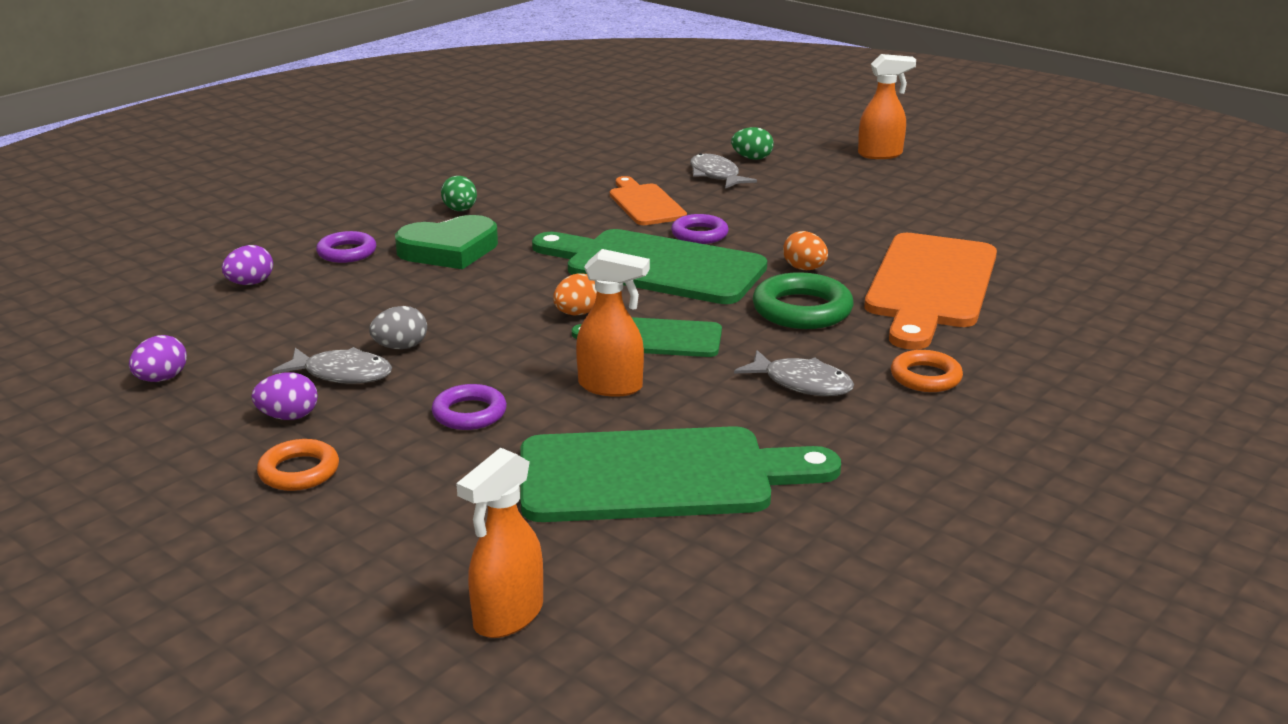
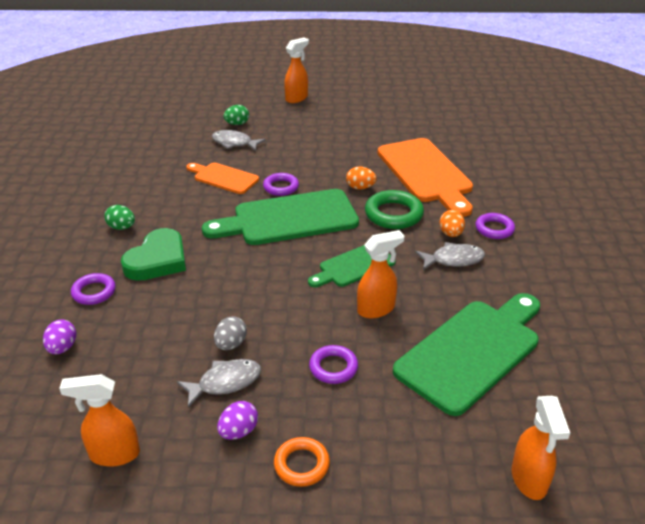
camera: 40 degrees left, 10 degrees up
purple egg [129,335,187,382] -> orange spray bottle [59,374,140,467]
orange egg [553,273,597,315] -> orange egg moved to [439,210,465,237]
orange ring [891,350,963,392] -> purple ring [475,213,515,239]

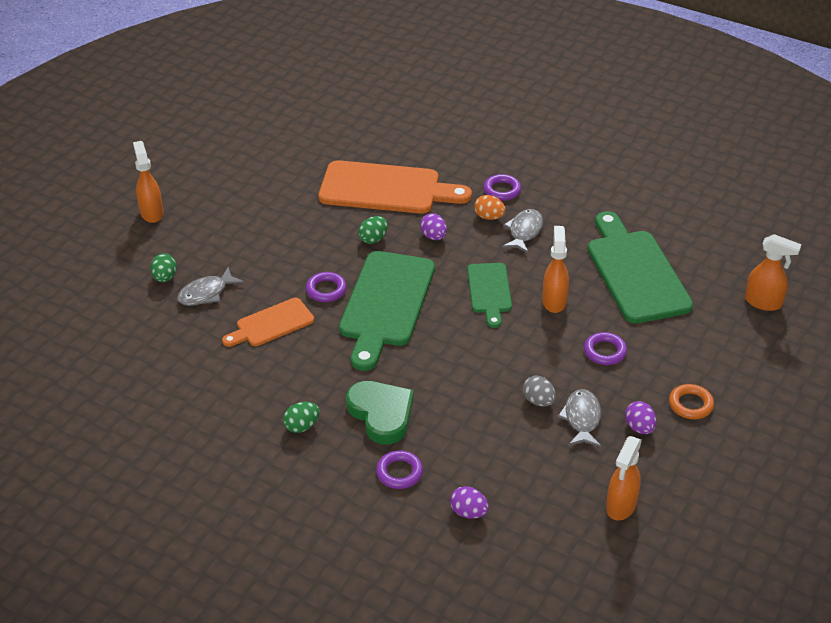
camera: 60 degrees left, 5 degrees up
orange egg [346,166,377,190] -> green egg [359,216,388,244]
green ring [365,190,424,229] -> purple egg [420,213,447,240]

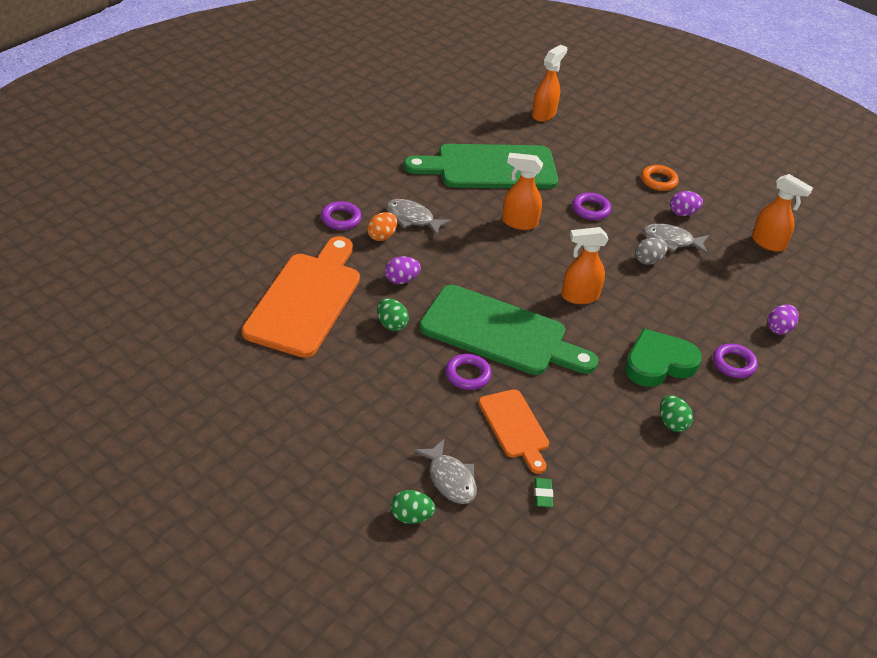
camera: 85 degrees left, 0 degrees up
orange spray bottle [133,141,163,223] -> orange spray bottle moved to [562,227,609,304]
green cutting board [467,263,512,328] -> none
none -> green eraser [534,478,553,507]

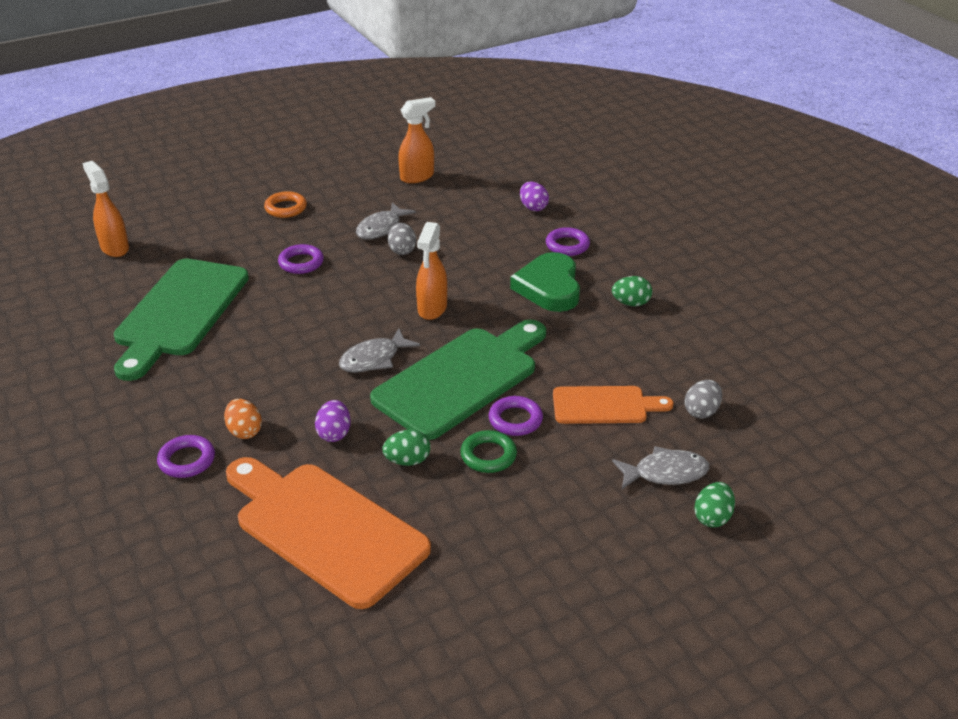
camera: 65 degrees left, 5 degrees down
grey fish [386,199,451,235] -> grey fish moved to [339,328,420,373]
orange spray bottle [502,153,543,230] -> none
green eraser [534,478,553,507] -> grey egg [685,380,722,419]
purple egg [670,191,703,216] -> none
none -> green ring [460,430,517,473]

